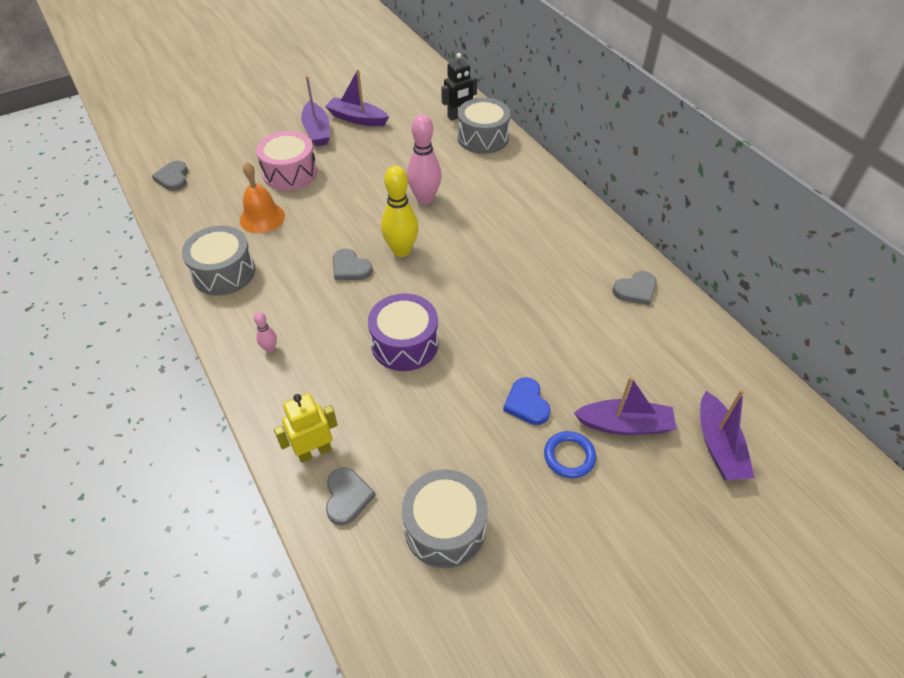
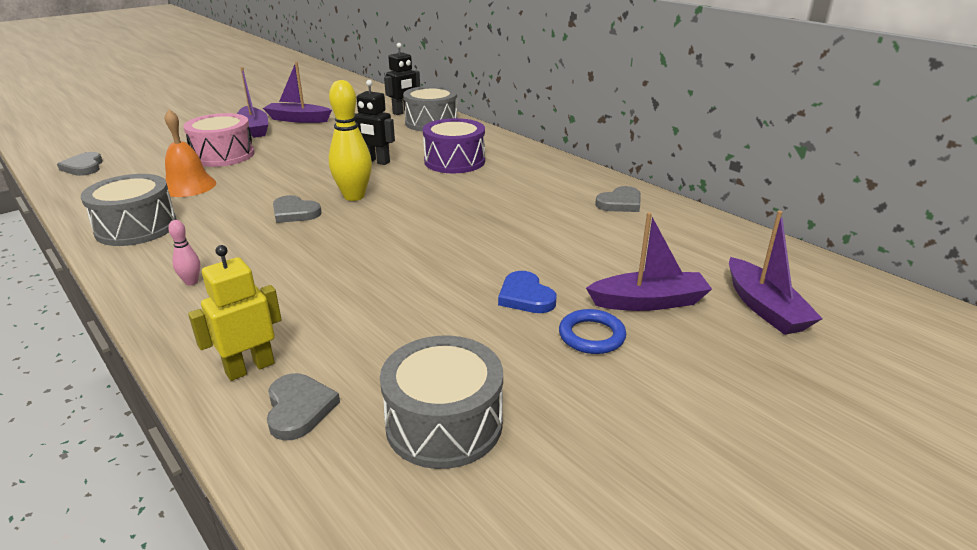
camera: 10 degrees left, 20 degrees down
purple drum [368,293,439,371] -> purple drum moved to [423,118,485,173]
pink bowling pin [407,114,442,204] -> black robot [354,80,395,165]

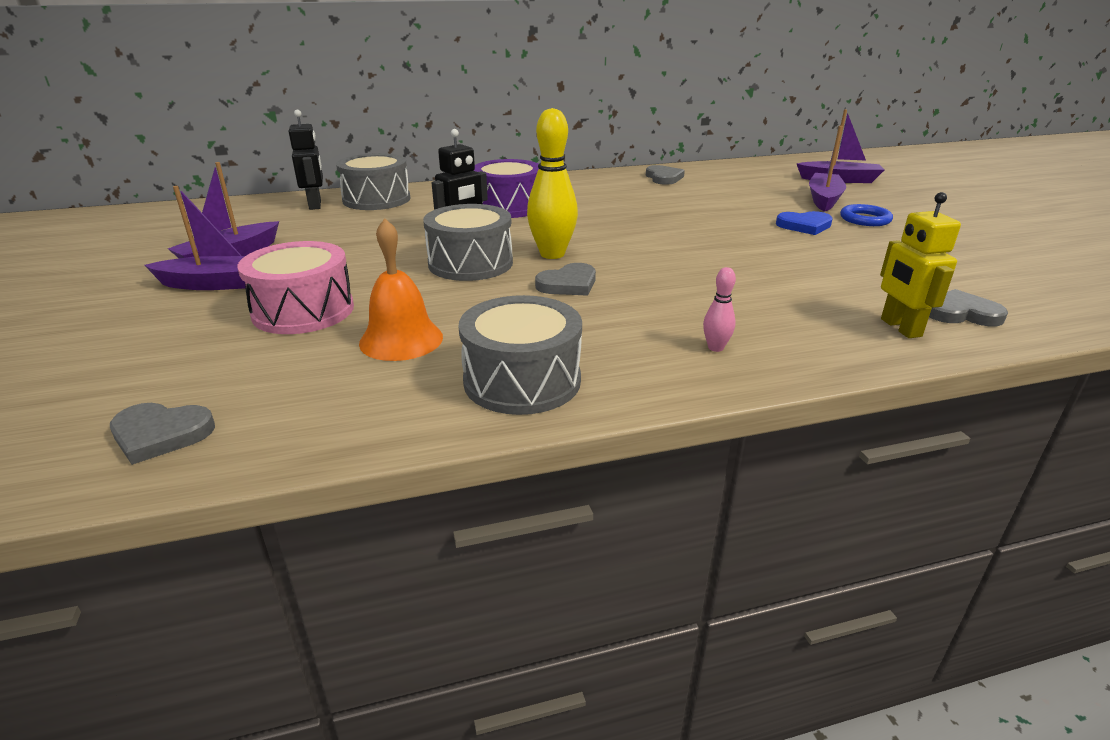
camera: 65 degrees left, 0 degrees up
grey drum [380,336,503,469] -> grey drum moved to [423,204,513,281]

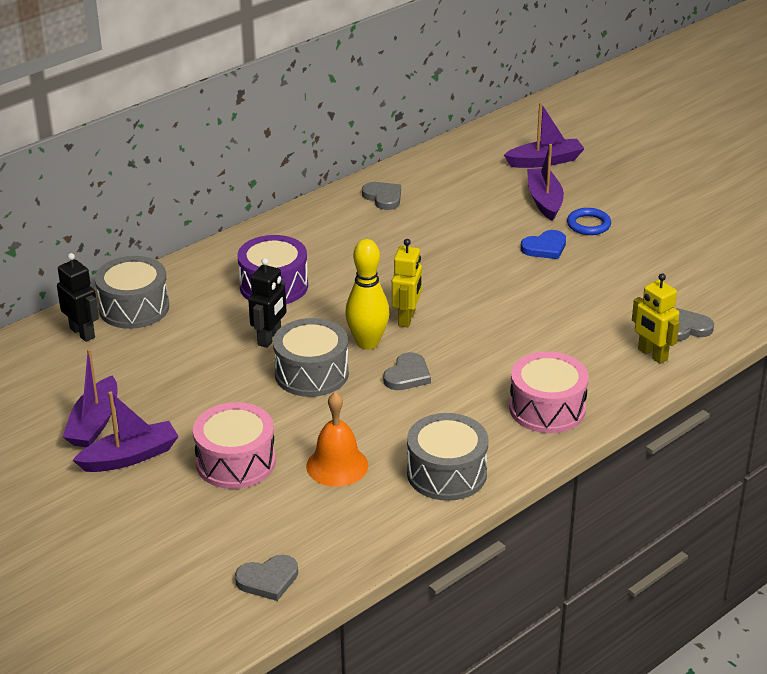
camera: 25 degrees left, 5 degrees up
pink bowling pin [703,267,736,352] -> pink drum [509,351,589,433]
none -> yellow robot [392,239,422,327]

